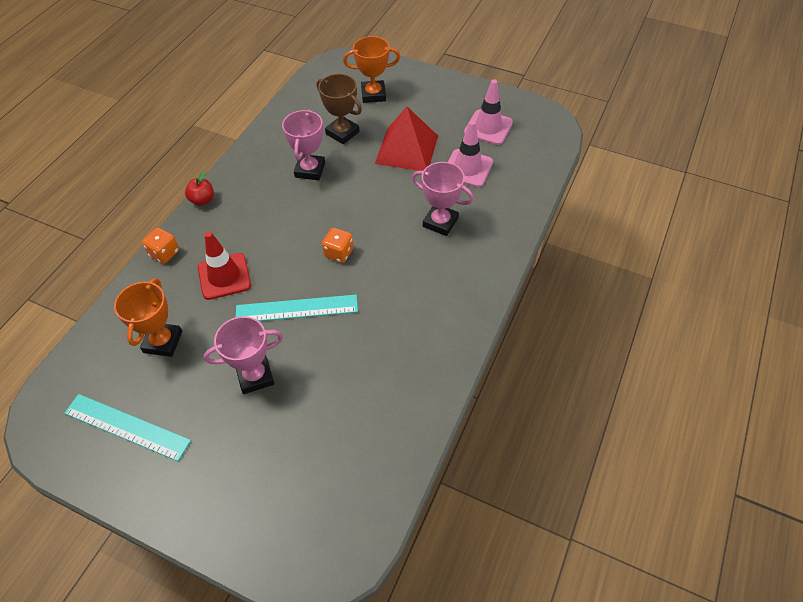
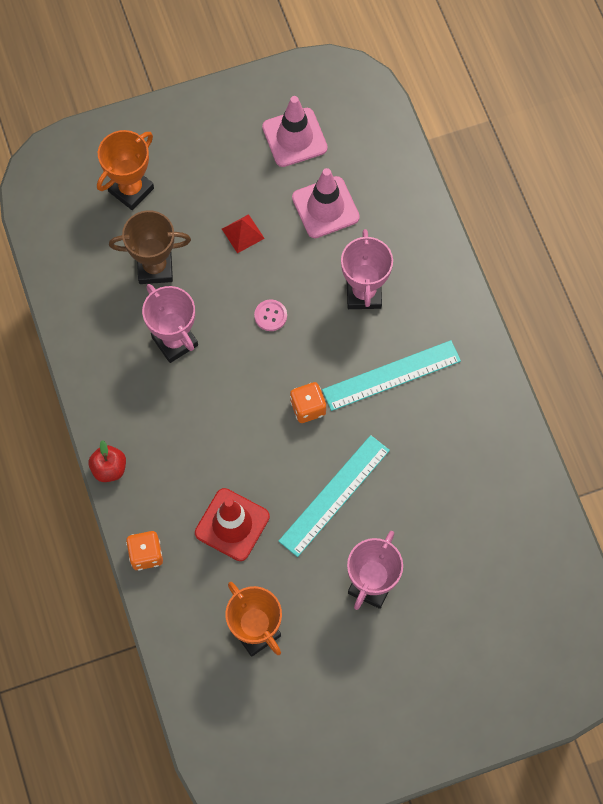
camera: 45 degrees left, 15 degrees up
turquoise ruler [64,394,191,461] -> turquoise ruler moved to [322,340,461,411]
red pyramid [375,107,438,171] -> red pyramid [222,214,265,253], size x0.44
pink trophy [412,162,474,236] -> pink trophy turned 75 degrees counterclockwise [341,229,393,309]
none -> pink button [254,299,287,331]

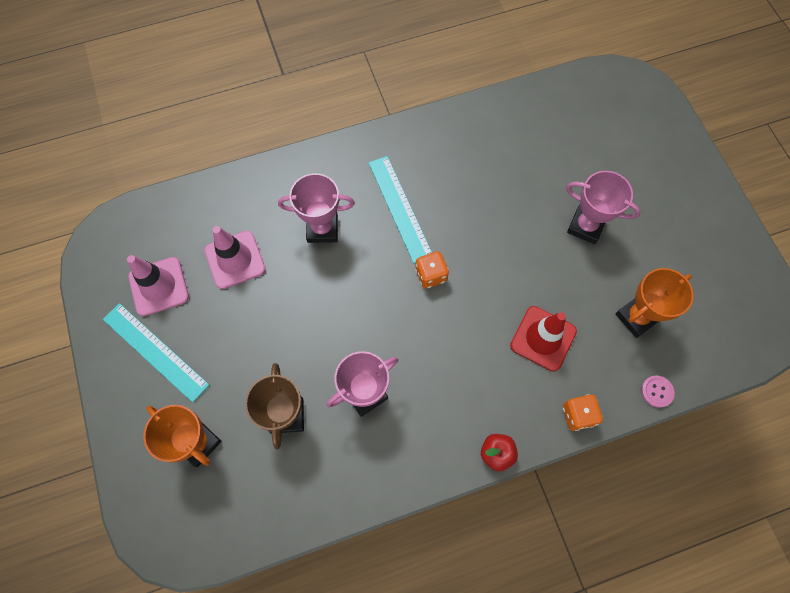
camera: 90 degrees left, 0 degrees up
red pyramid [222,214,265,253] -> none
pink button [254,299,287,331] -> pink button moved to [641,376,675,408]
turquoise ruler [278,435,390,557] -> turquoise ruler moved to [103,303,209,402]

